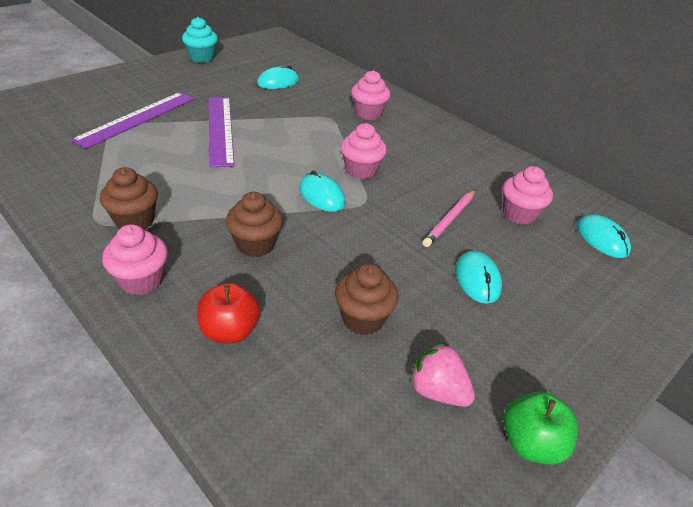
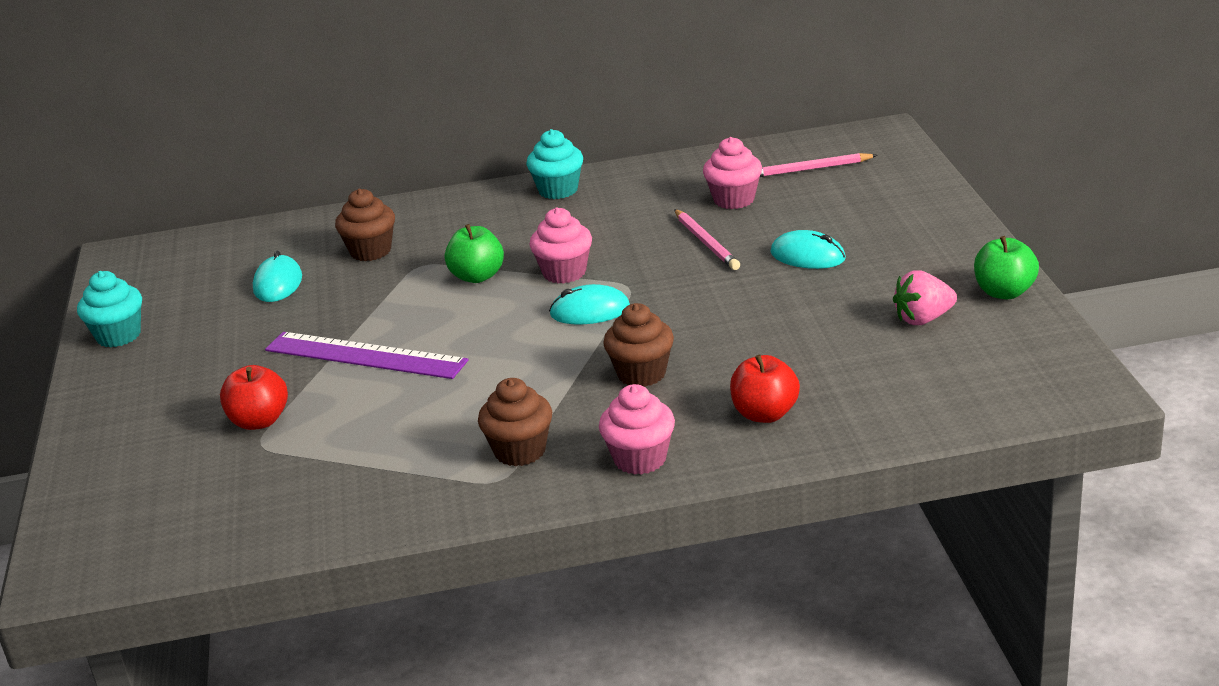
camera: 50 degrees left, 10 degrees down
purple ruler [71,92,194,149] -> red apple [220,365,288,430]
brown cupcake [335,264,399,335] -> brown cupcake moved to [335,188,395,261]
pink cupcake [351,70,390,120] -> none
turquoise mouse [577,214,631,258] -> pink pencil [760,153,877,177]
none -> green apple [445,224,504,283]
none -> turquoise cupcake [526,129,583,199]

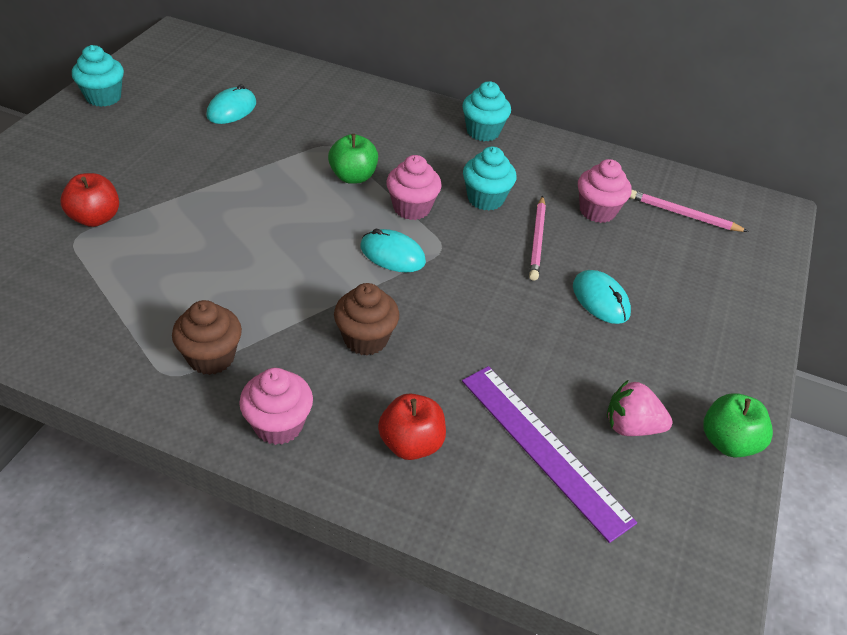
camera: 25 degrees right, 15 degrees up
purple ruler [265,332,468,379] -> purple ruler moved to [462,366,637,543]
brown cupcake [335,188,395,261] -> none
none -> turquoise cupcake [463,146,517,211]

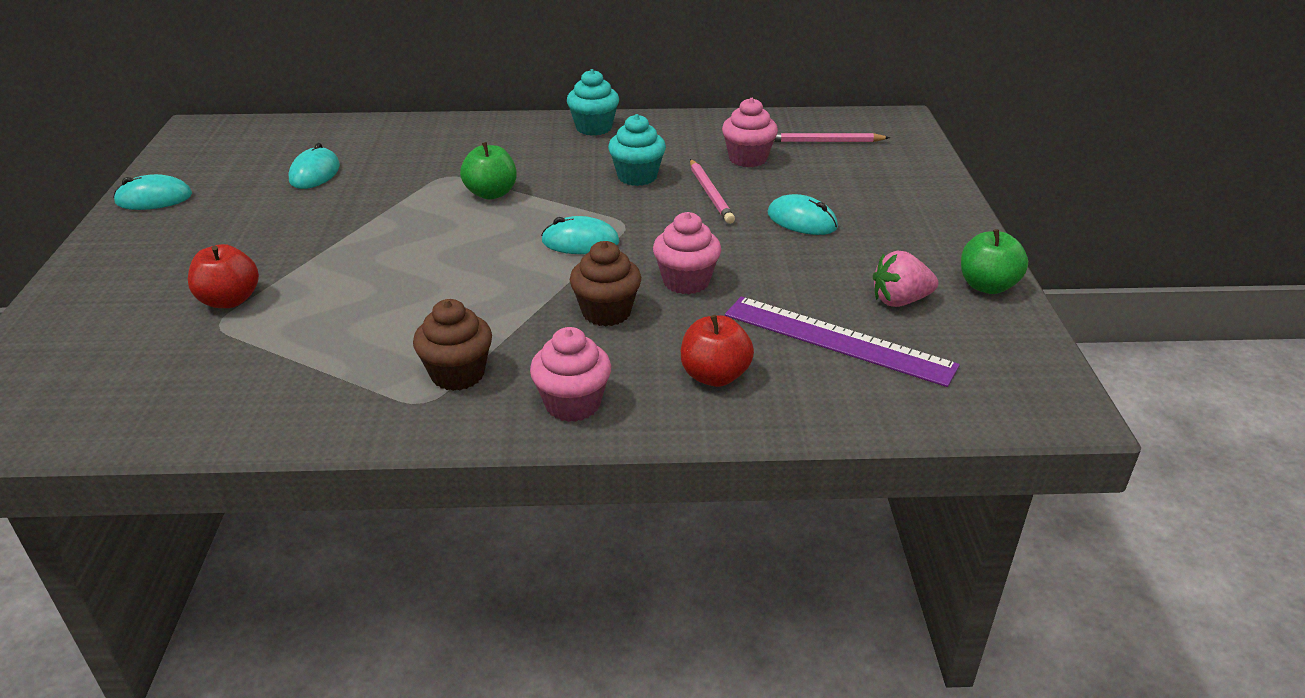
camera: 20 degrees left, 10 degrees down
turquoise cupcake [72,45,124,107] -> turquoise mouse [113,174,192,210]
pink cupcake [386,155,442,220] -> pink cupcake moved to [653,212,721,294]

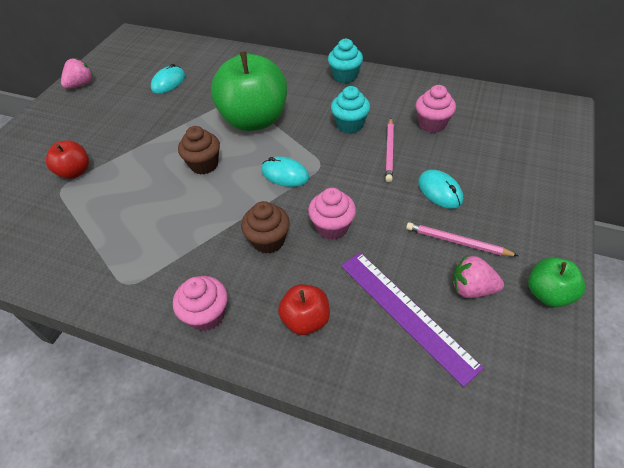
camera: 25 degrees right, 15 degrees up
turquoise mouse [113,174,192,210] -> pink strawberry [61,58,93,89]
brown cupcake [413,299,492,391] -> brown cupcake moved to [178,126,220,175]
green apple [460,142,517,200] -> green apple [211,51,287,131], size x2.07
pink pencil [774,133,890,142] -> pink pencil moved to [406,222,519,256]

